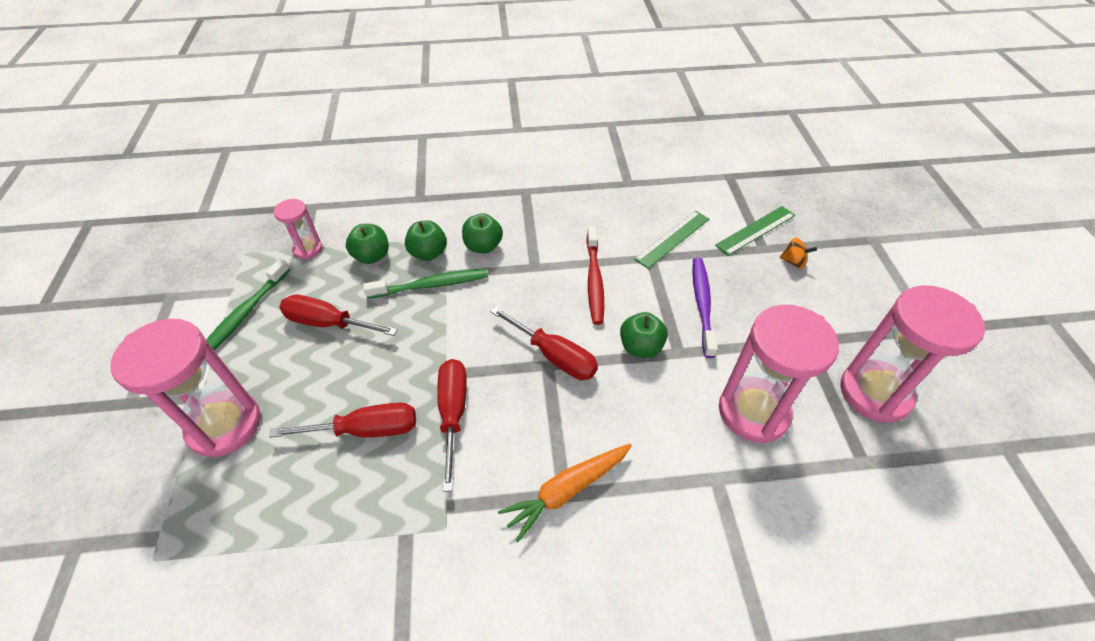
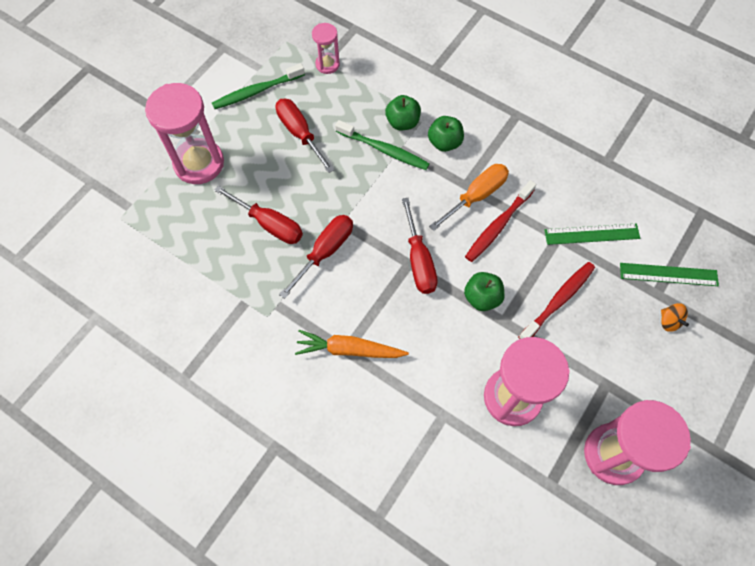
camera: 40 degrees right, 15 degrees up
green apple [346,224,389,264] -> none
purple toothbrush [692,258,718,358] -> red toothbrush [518,262,595,339]
none -> orange screwdriver [429,164,509,231]

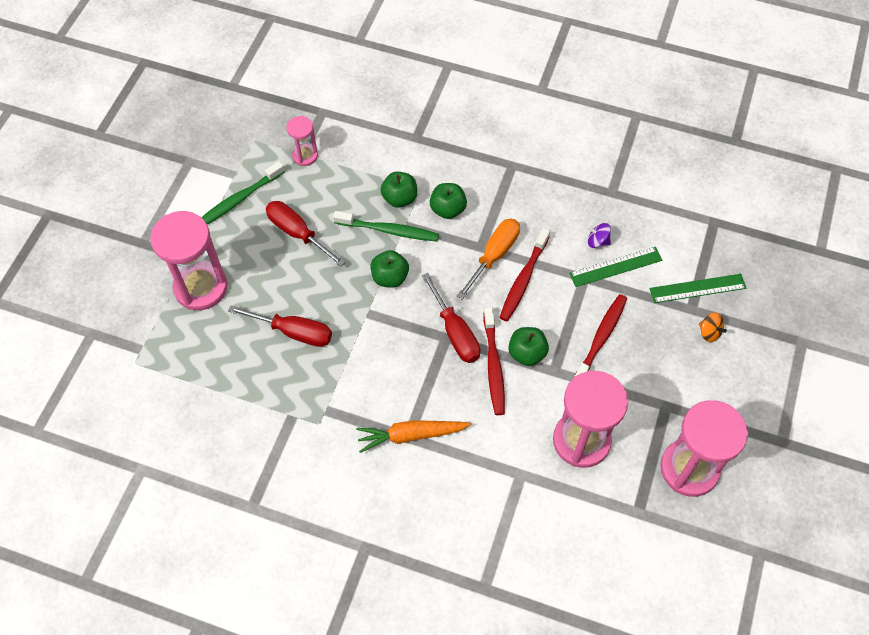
camera: 15 degrees left, 5 degrees down
red screwdriver [279,215,353,299] -> none
none -> green apple [370,250,409,288]
none -> red toothbrush [484,307,505,415]
none -> purple spinning top [587,223,611,248]

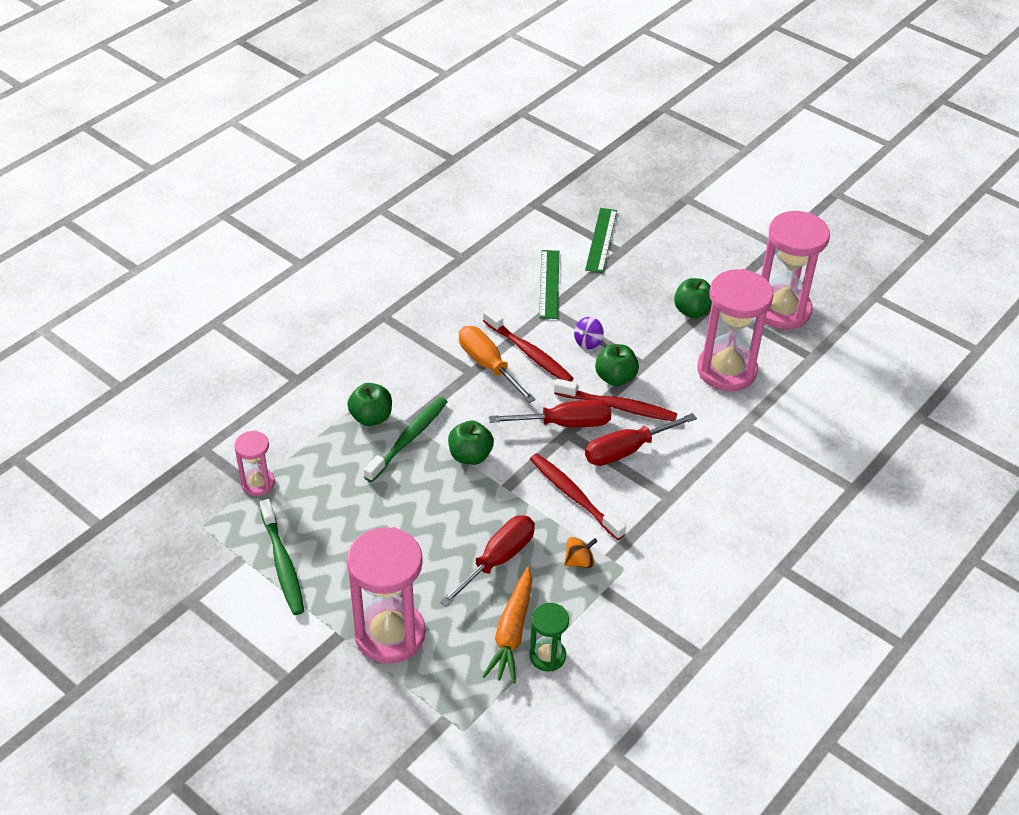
camera: 70 degrees left, 15 degrees down
red screwdriver [266,201,345,267] -> red screwdriver moved to [585,413,697,466]
orange carrot [356,420,471,453] -> orange carrot moved to [482,567,532,684]
green apple [430,183,467,219] -> green apple moved to [674,278,712,318]
red toothbrush [574,294,627,377] -> red toothbrush moved to [530,454,626,540]
purple spinning top [587,223,611,248] -> purple spinning top moved to [574,317,604,349]
orange spinning top [699,312,727,342] -> orange spinning top moved to [564,537,597,568]
none -> green hourglass [529,603,569,671]

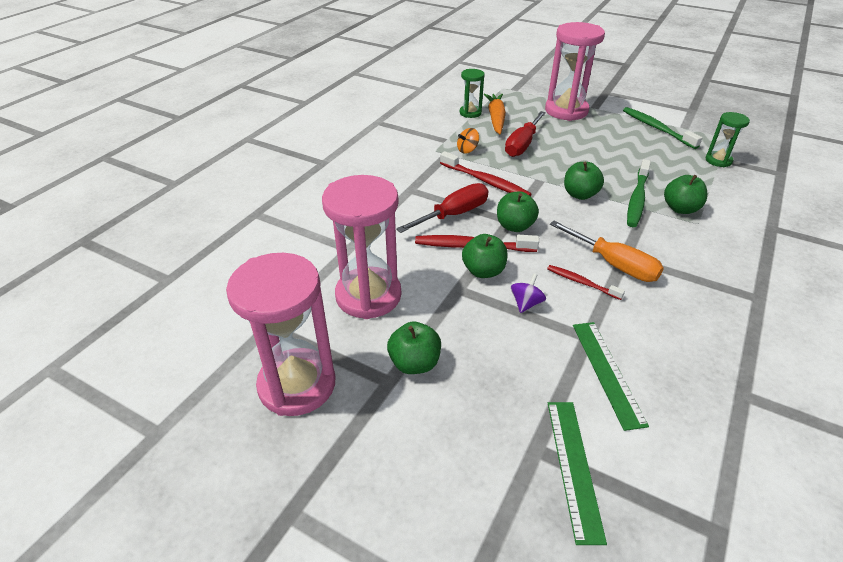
camera: 170 degrees right, 5 degrees down
pink hourglass [234,431,275,496] -> green hourglass [705,112,750,167]
red toothbrush [483,308,573,382] -> red toothbrush [547,265,625,300], size x0.60
red screwdriver [489,400,611,427] -> green apple [497,191,539,232]

